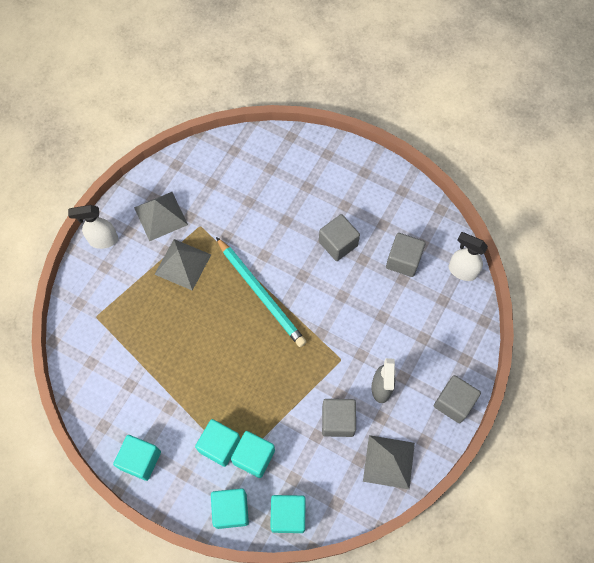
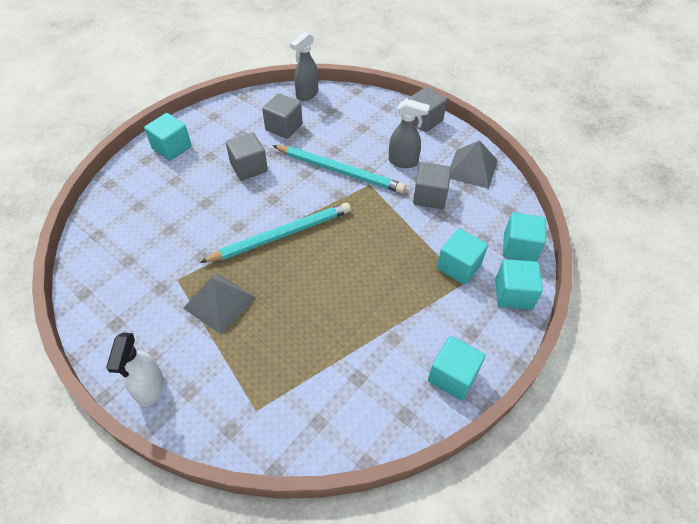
camera: 80 degrees left, 15 degrees down
grey pyramid [134,192,188,241] -> none
turquoise cube [195,419,241,467] -> turquoise cube moved to [144,113,191,161]
white spray bottle [449,232,488,281] -> grey spray bottle [290,32,318,101]
none -> turquoise pencil [272,145,406,193]

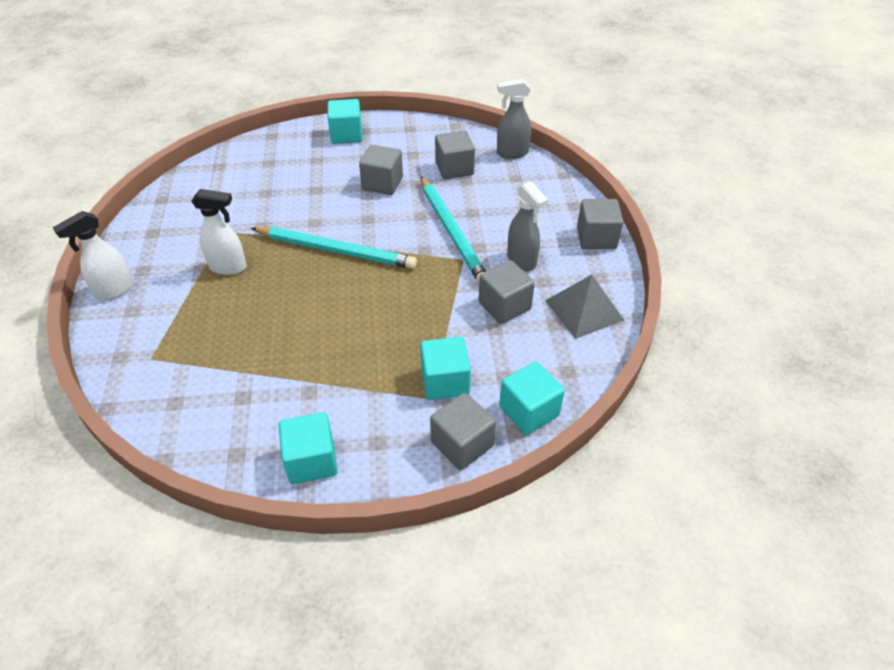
camera: 45 degrees right, 5 degrees down
grey pyramid [183,273,256,335] -> white spray bottle [191,189,247,275]
turquoise cube [495,259,543,310] -> grey cube [430,393,496,470]

